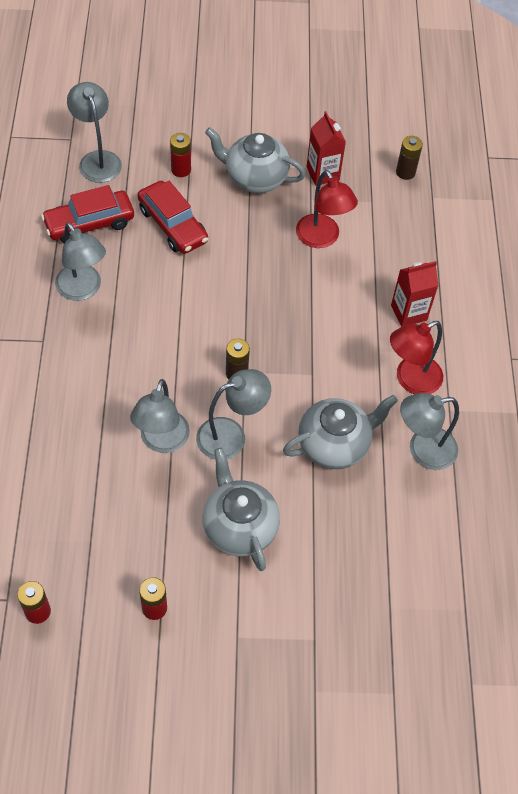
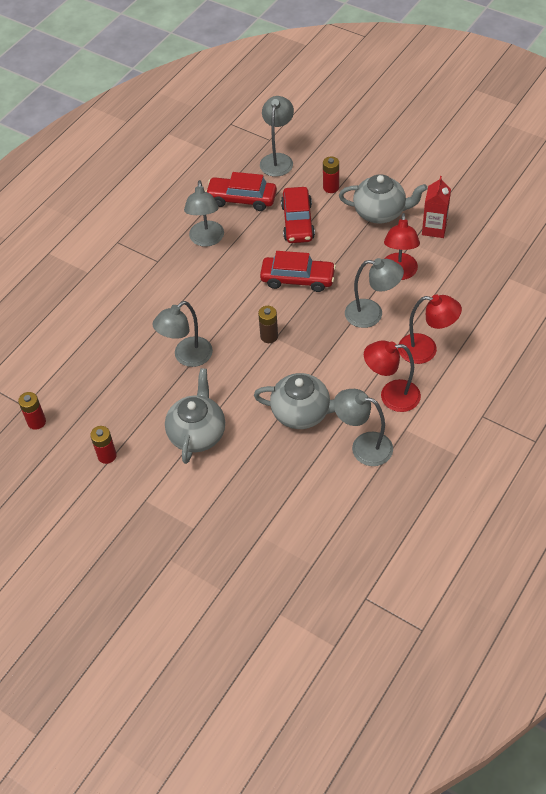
camera: 40 degrees right, 5 degrees down
grey lamp [196,369,271,460] -> grey lamp moved to [345,258,404,328]
grey teapot [205,127,306,193] -> grey teapot turned 135 degrees clockwise [339,174,428,223]
red carton [391,261,439,327] -> red lamp [398,295,462,364]
brown battery [396,136,423,180] -> none
none -> red car [260,251,336,292]

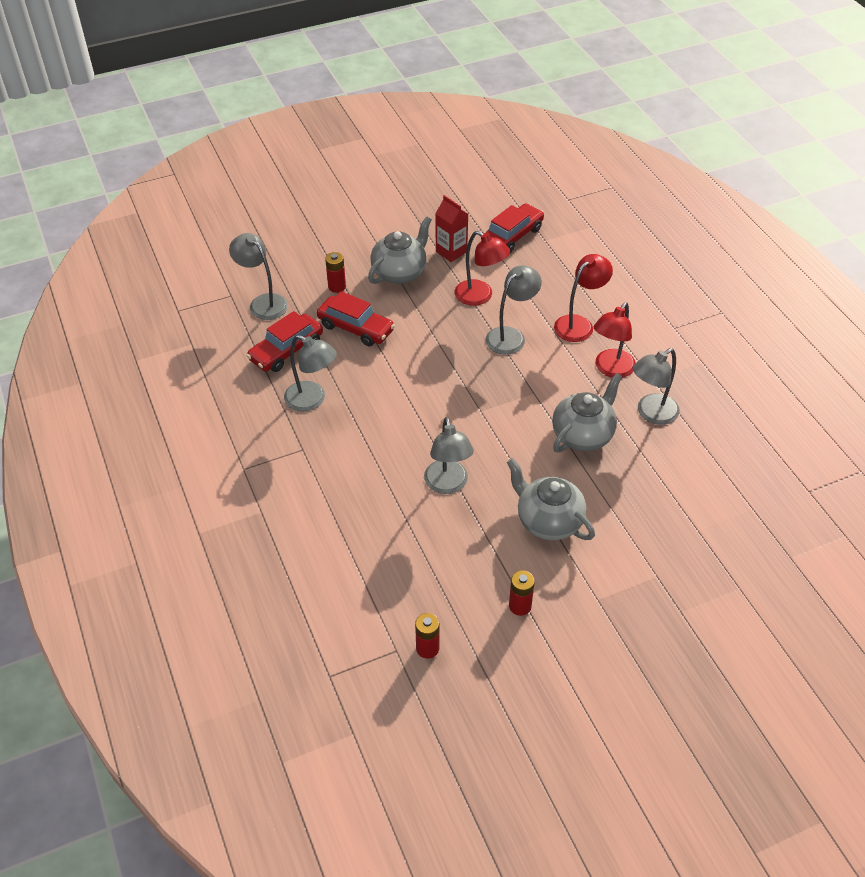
camera: 60 degrees left, 5 degrees down
brown battery [258,306,278,343] -> none
red car [260,251,336,292] -> red car moved to [486,203,544,253]

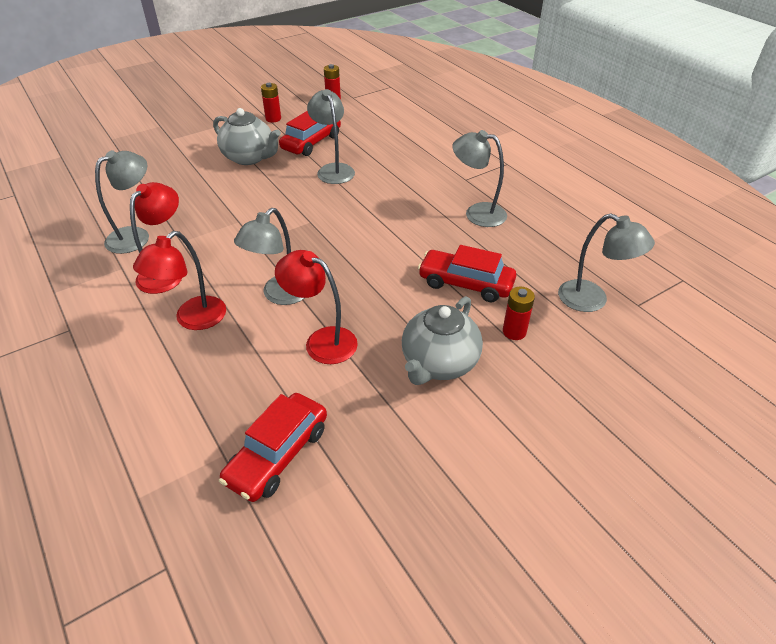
camera: 170 degrees right, 5 degrees down
red car [246,311,323,372] -> red car moved to [279,111,341,156]
red carton [435,195,468,262] -> none
grey teapot [552,373,622,453] -> none

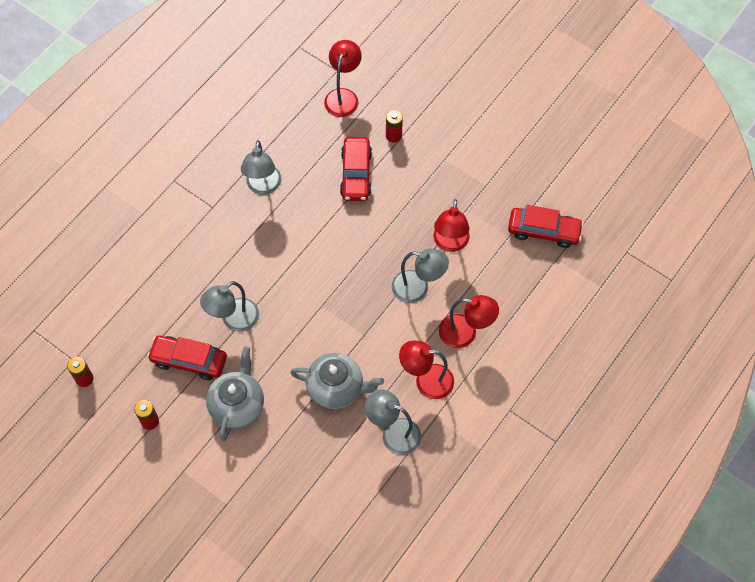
camera: 110 degrees left, 20 degrees up
grey teapot [402,296,483,385] -> grey teapot moved to [290,353,384,409]
grey lamp [558,214,655,312] -> red lamp [324,40,362,117]

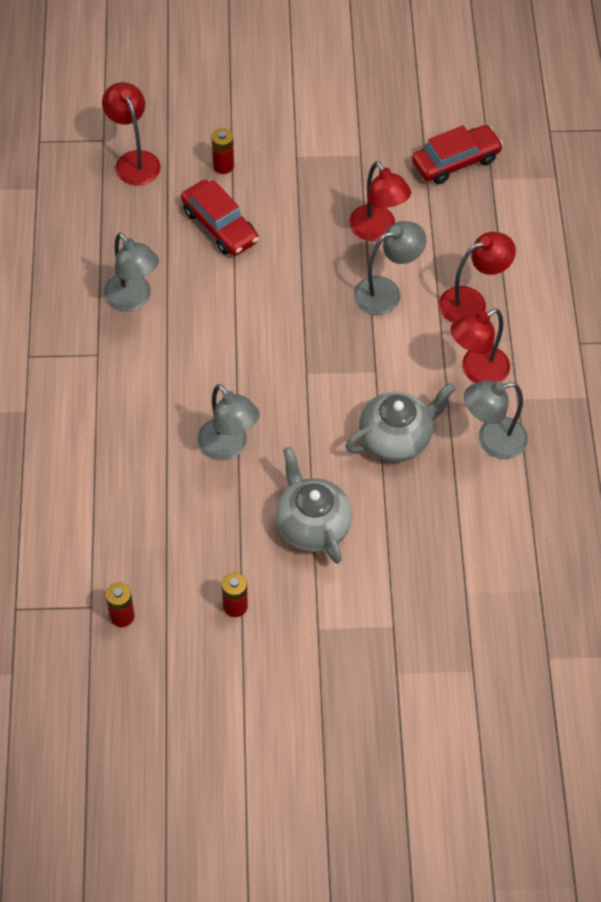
camera: 40 degrees left, 5 degrees down
red car [147,336,227,380] -> none
grey lamp [200,281,259,332] -> grey lamp turned 45 degrees counterclockwise [197,384,260,460]

